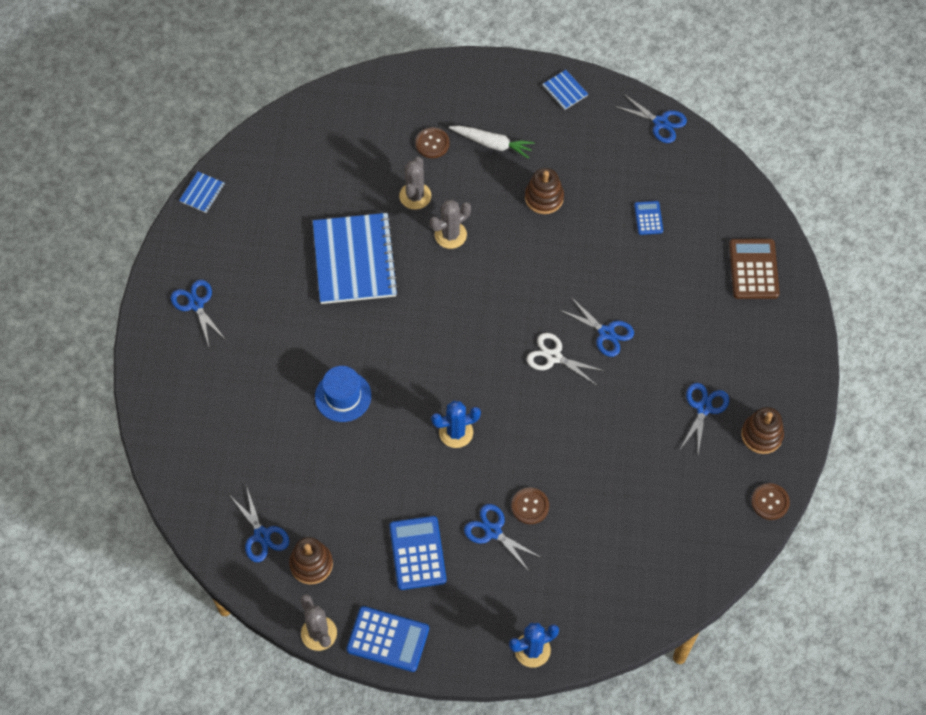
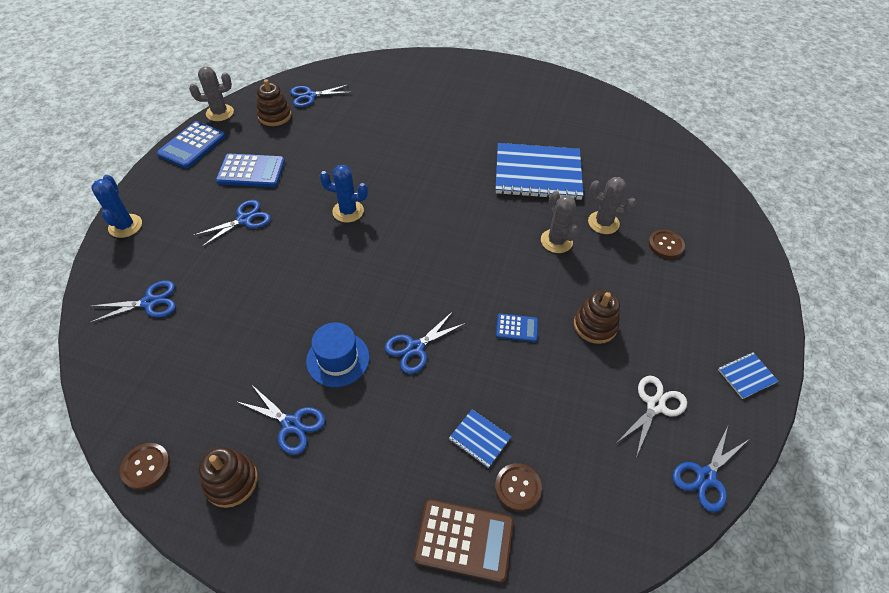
camera: 100 degrees right, 10 degrees down
blue scissors [171,280,226,346] -> blue scissors moved to [89,281,176,323]
blue notebook [179,172,224,213] -> blue notebook moved to [449,409,511,468]
blue hat [315,366,371,422] -> blue hat moved to [306,322,370,387]
blue cactus [431,401,481,448] -> blue cactus turned 75 degrees counterclockwise [319,165,368,223]
white carrot [449,126,534,159] -> none
brown button [511,488,549,524] -> brown button moved to [495,463,542,511]
white scissors [527,333,604,386] -> white scissors moved to [617,376,687,457]
blue calculator [634,201,663,235] -> blue calculator moved to [496,313,538,342]

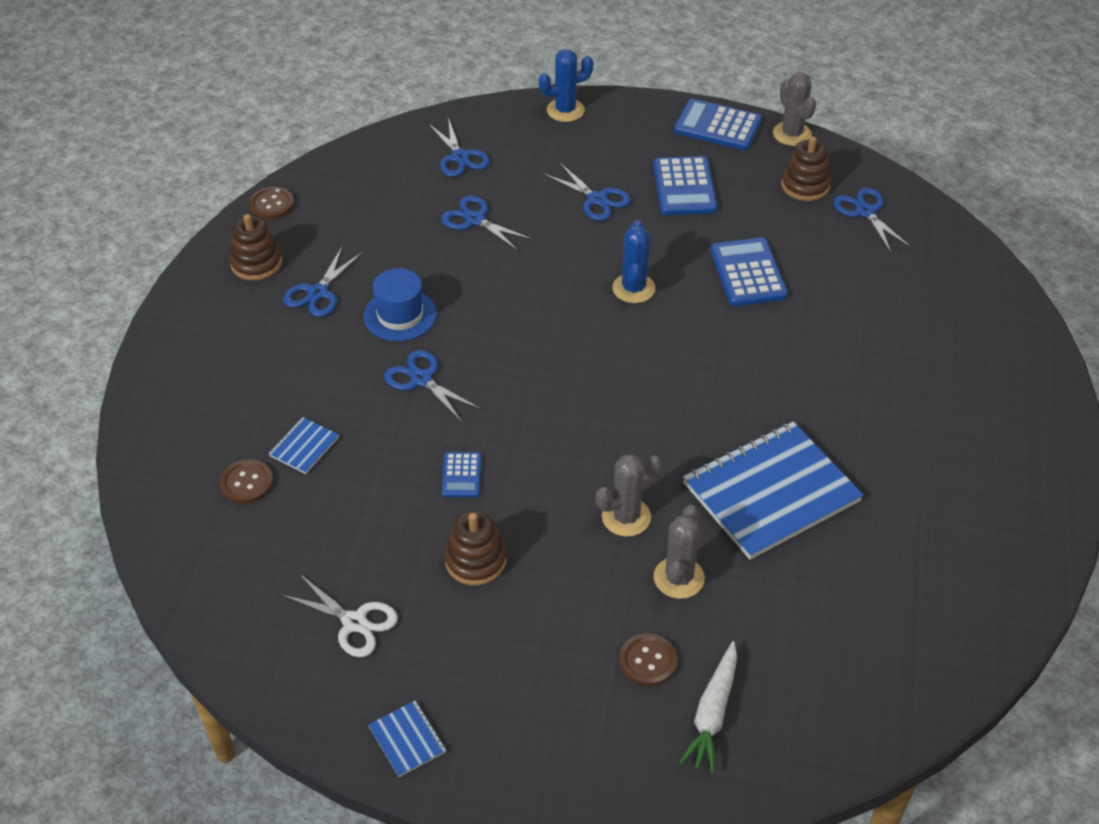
camera: 85 degrees right, 5 degrees down
brown calculator [414,499,513,583] -> none
blue notebook [496,143,584,200] -> blue notebook turned 60 degrees clockwise [683,421,864,560]
blue scissors [672,426,748,512] -> blue scissors moved to [441,196,533,251]
none -> white carrot [679,641,737,774]
none -> blue calculator [710,238,788,306]

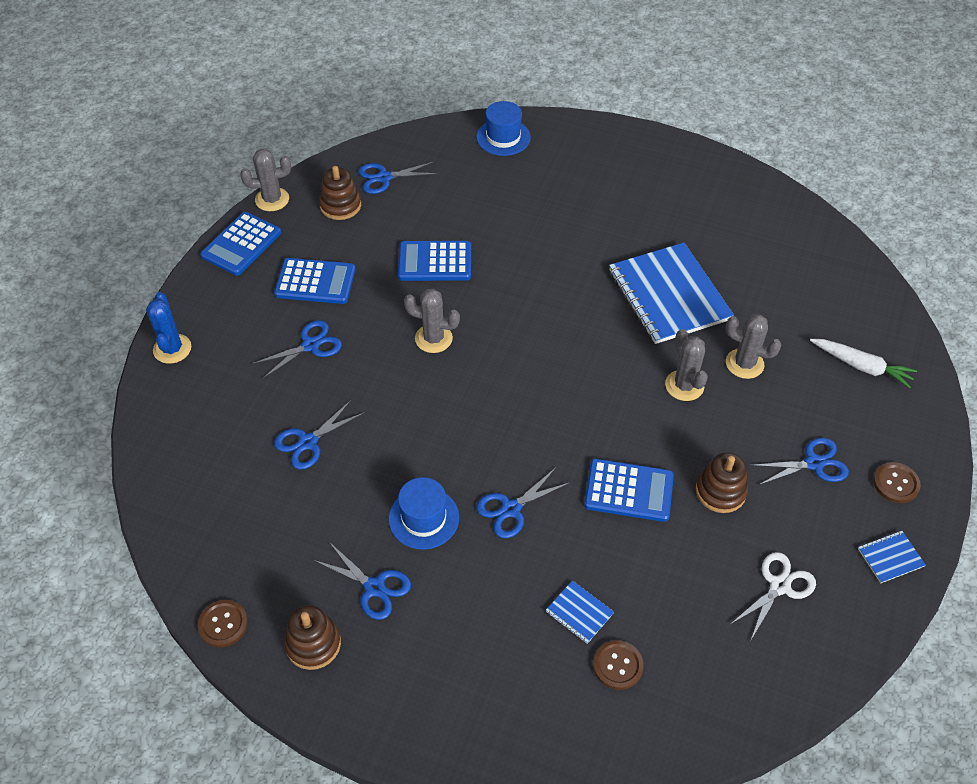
camera: 80 degrees left, 5 degrees up
blue scissors [428,118,490,177] -> blue scissors moved to [750,437,849,485]
blue calculator [442,452,481,497] -> blue calculator [584,459,674,522], size x1.78
blue cactus [612,220,656,303] -> grey cactus [404,289,460,353]
brown button [619,633,677,686] -> brown button moved to [873,462,921,503]
none -> blue hat [476,101,531,156]

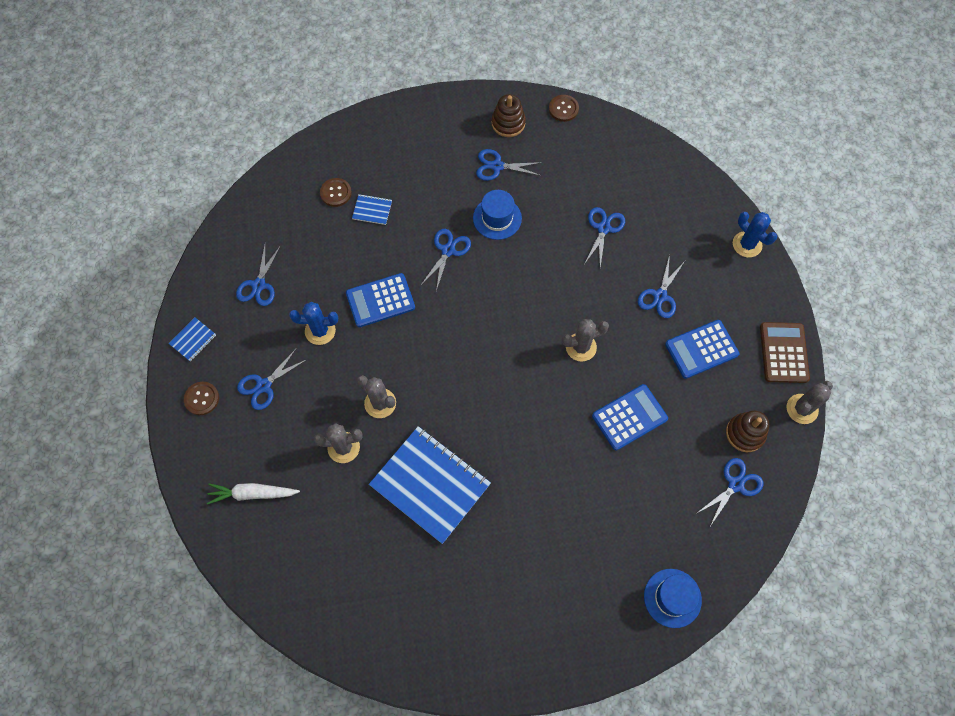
camera: 150 degrees right, 15 degrees up
blue calculator [200,212,281,276] -> brown calculator [760,322,810,383]
brown stacking toy [696,452,748,513] -> blue cactus [289,302,338,345]
white scissors [731,552,816,640] -> blue scissors [236,245,281,306]

